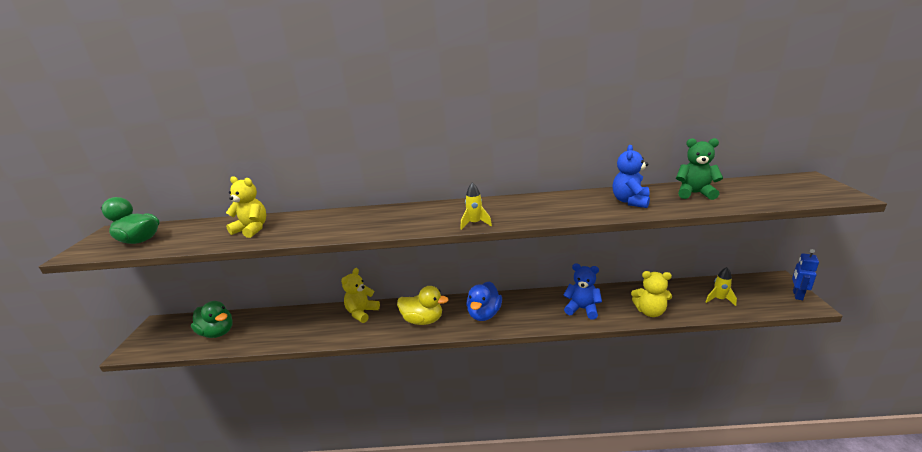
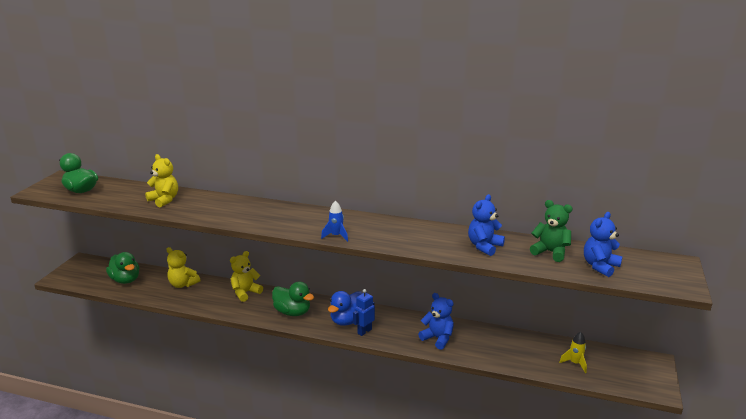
camera: 15 degrees right, 0 degrees up
yellow duck [397,286,449,325] -> green duck [272,282,314,316]
yellow rocket [461,182,492,230] -> blue rocket [321,201,348,242]
yellow teddy bear [631,271,672,317] -> yellow teddy bear moved to [166,247,200,288]
blue robot [792,249,819,300] -> blue robot moved to [353,289,375,336]
none -> blue teddy bear [584,212,622,277]

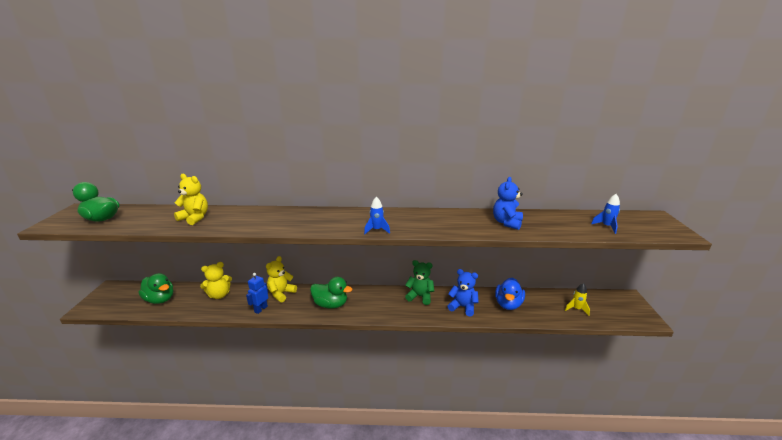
camera: 15 degrees left, 0 degrees up
yellow teddy bear [166,247,200,288] -> yellow teddy bear turned 45 degrees counterclockwise [200,262,232,299]
blue duck [328,291,363,326] -> blue duck moved to [495,277,525,310]
blue robot [353,289,375,336] -> blue robot moved to [246,273,268,314]
green teddy bear [530,200,573,262] -> green teddy bear moved to [405,260,434,305]
blue teddy bear [584,212,622,277] -> blue rocket [591,194,620,234]

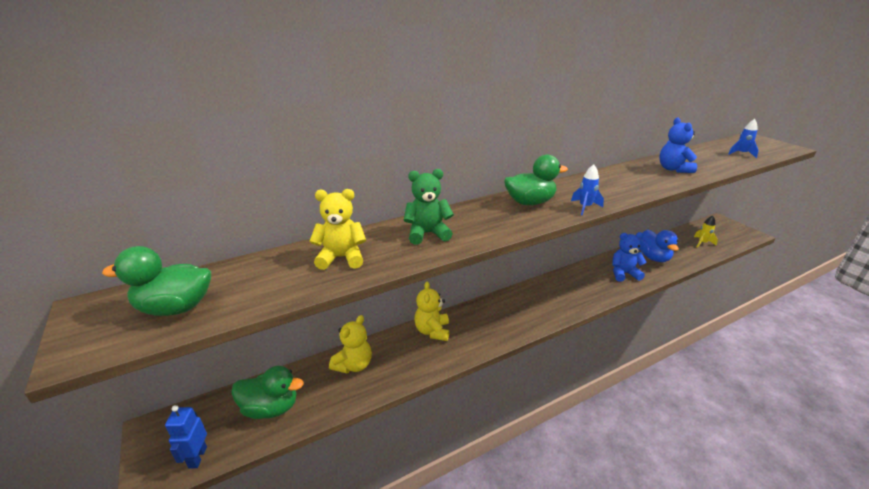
camera: 30 degrees left, 5 degrees up
blue robot [246,273,268,314] -> blue robot moved to [165,405,207,469]
green duck [310,277,352,309] -> green duck moved to [504,155,568,205]
green teddy bear [405,260,434,305] -> green teddy bear moved to [403,169,454,245]

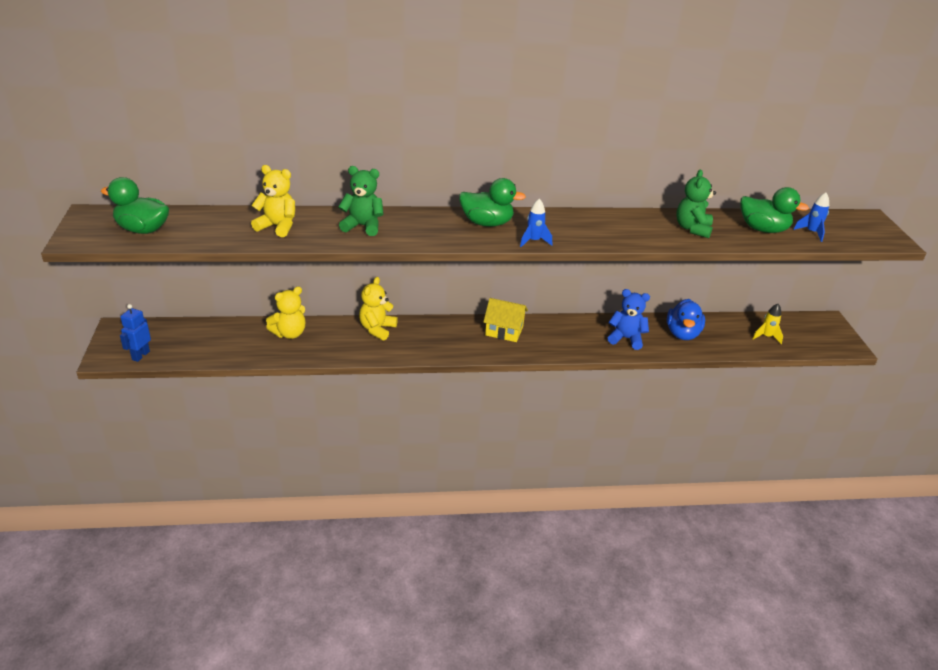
camera: 20 degrees right, 5 degrees up
green duck [231,366,304,419] -> green duck moved to [741,187,809,233]
blue teddy bear [659,118,697,173] -> green teddy bear [676,170,716,238]
none -> yellow house [483,298,528,342]

